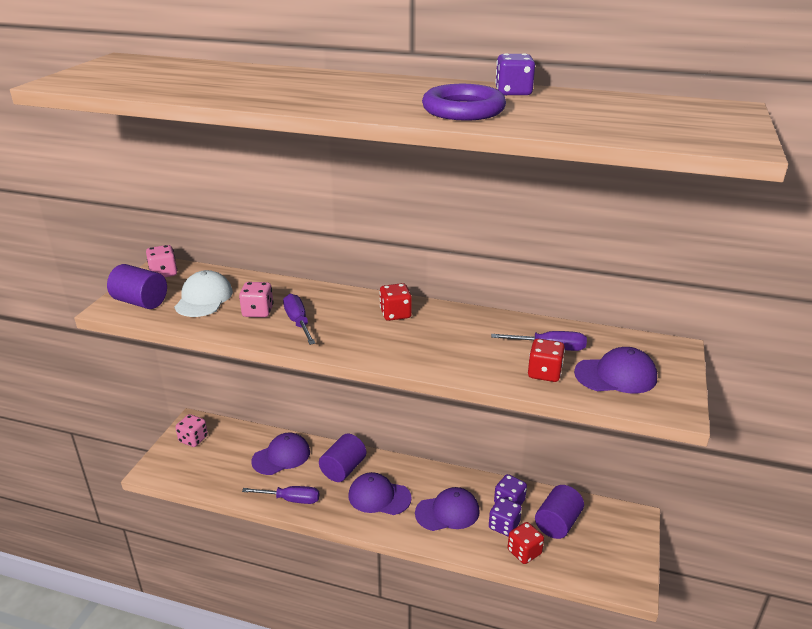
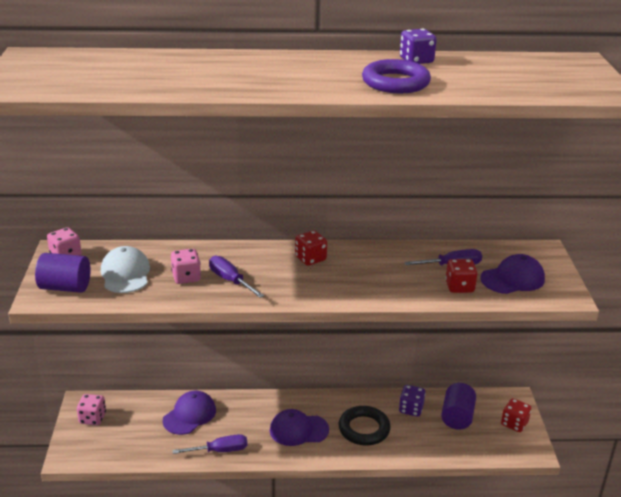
camera: 20 degrees left, 0 degrees up
purple cylinder [319,434,366,482] -> none
purple cap [415,487,480,531] -> black ring [339,406,391,445]
purple dice [489,497,522,537] -> none
red dice [508,522,544,564] -> red dice moved to [501,398,531,432]

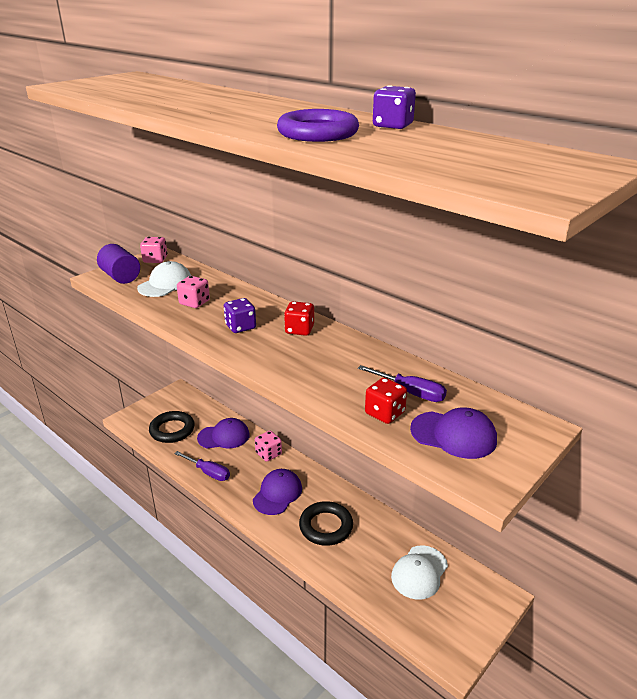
camera: 45 degrees right, 0 degrees up
pink dice [77,394,106,425] -> pink dice moved to [255,431,282,462]
purple screwdriver [209,256,264,298] -> none
purple cap [270,409,329,446] -> purple cap turned 75 degrees clockwise [253,469,302,515]
purple dice [399,385,426,417] -> purple dice moved to [224,298,256,333]
purple cylinder [441,383,476,430] -> white cap [391,545,448,600]
red dice [501,398,531,432] -> none
none -> black ring [149,411,195,443]

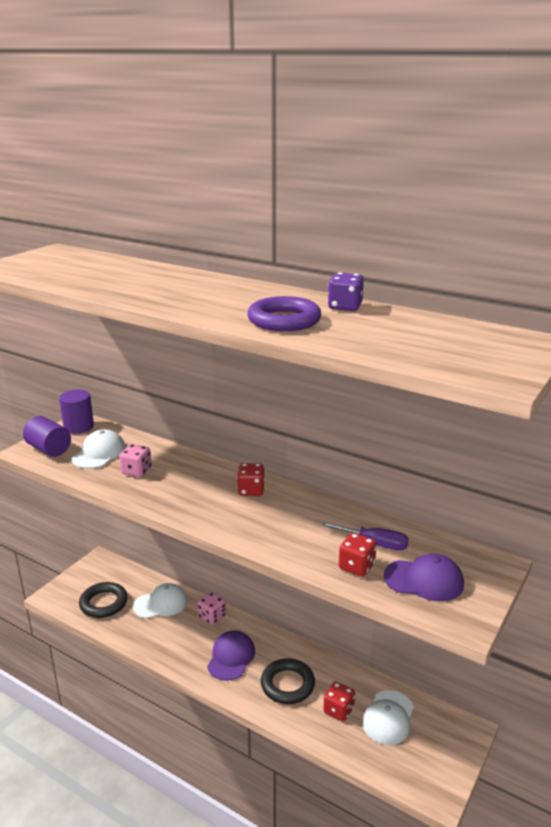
camera: 10 degrees left, 5 degrees down
pink dice [140,237,167,263] -> purple cylinder [59,390,94,434]
purple screwdriver [174,451,230,481] -> none
purple cap [197,418,250,449] -> white cap [133,583,188,619]
purple dice [224,298,256,333] -> none
none -> red dice [323,682,355,722]

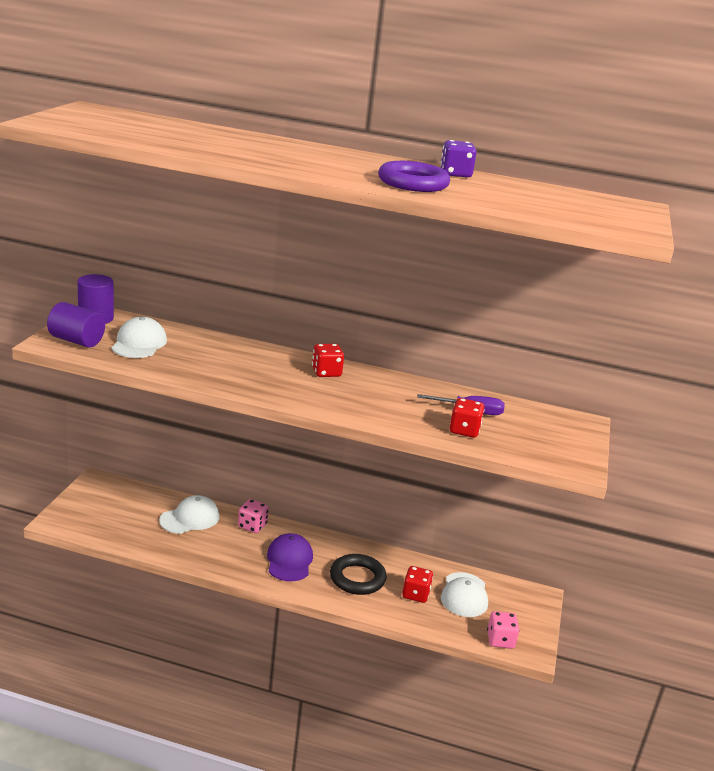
camera: 20 degrees left, 0 degrees up
black ring [79,582,128,618] -> none
pink dice [119,444,152,477] -> pink dice moved to [487,611,520,649]
purple cap [384,554,464,601] -> none

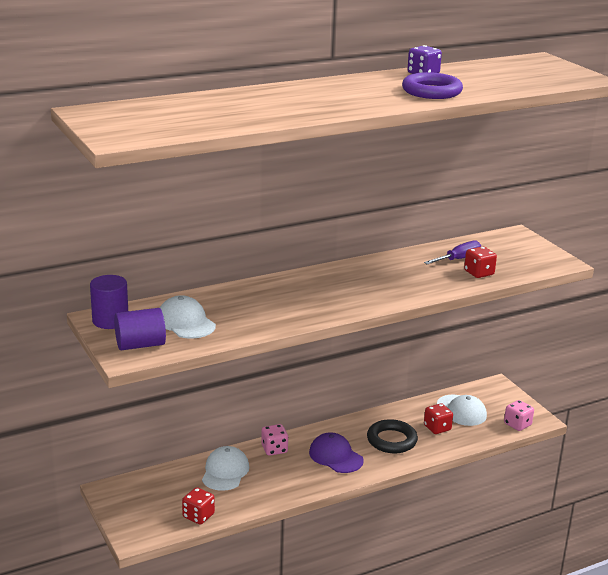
camera: 40 degrees left, 0 degrees up
red dice [312,344,344,377] -> red dice moved to [182,487,215,524]

